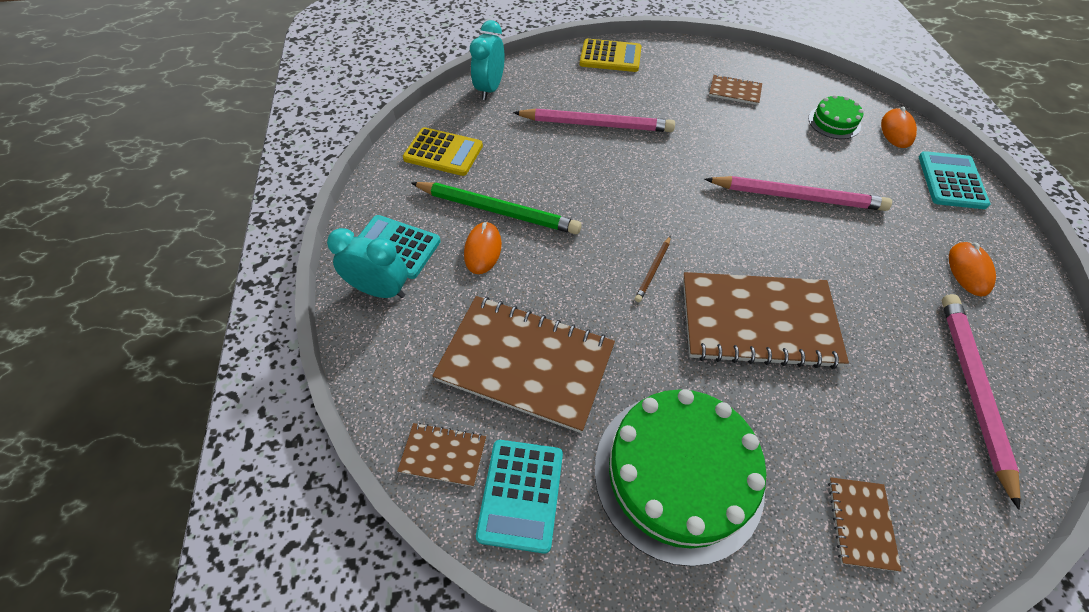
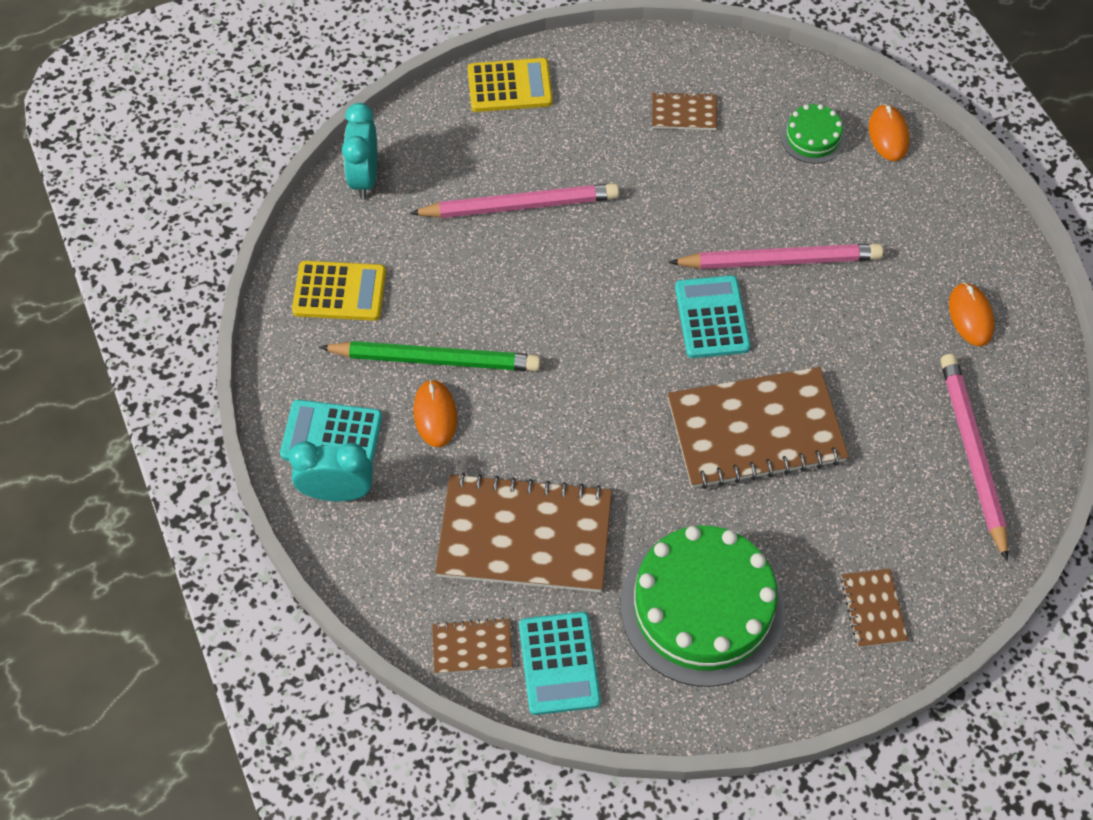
camera: 15 degrees left, 5 degrees up
brown pencil [635,236,671,302] -> none
turquoise calculator [919,151,990,209] -> turquoise calculator moved to [675,275,750,358]

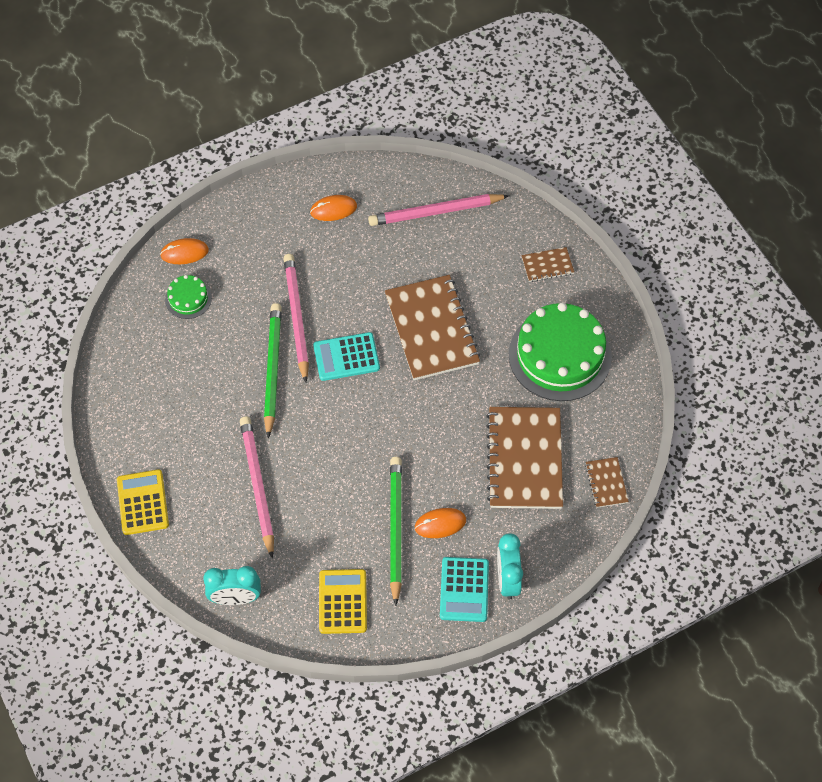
camera: 95 degrees left, 0 degrees up
turquoise calculator [519,612,601,715] -> none
brown notebook [652,91,717,130] -> none
none -> green pencil [264,303,282,439]

